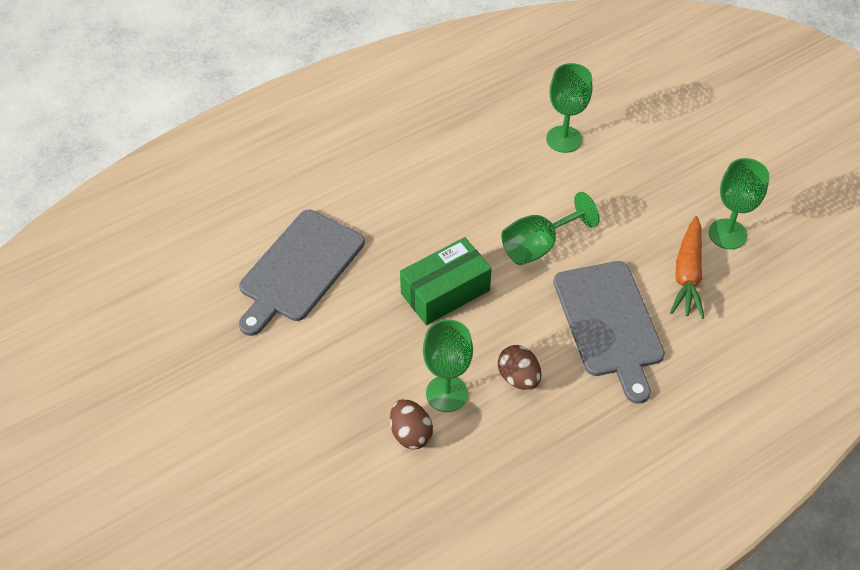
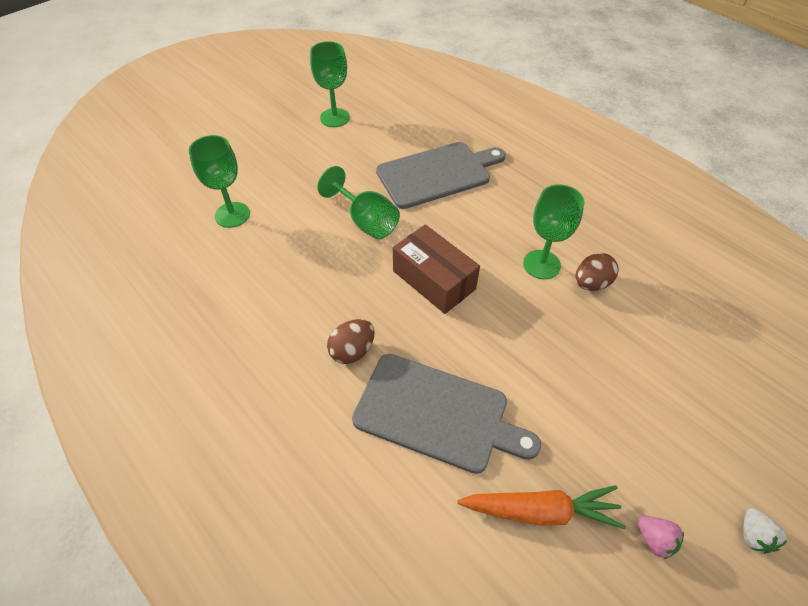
camera: 100 degrees left, 0 degrees up
green box [400,237,492,325] -> brown box [393,225,480,314]
brown egg [498,345,541,390] -> brown egg moved to [327,319,375,364]
orange carrot [670,216,705,319] -> orange carrot moved to [457,485,626,529]
none -> pink strawberry [638,516,684,559]
none -> white strawberry [743,508,788,554]

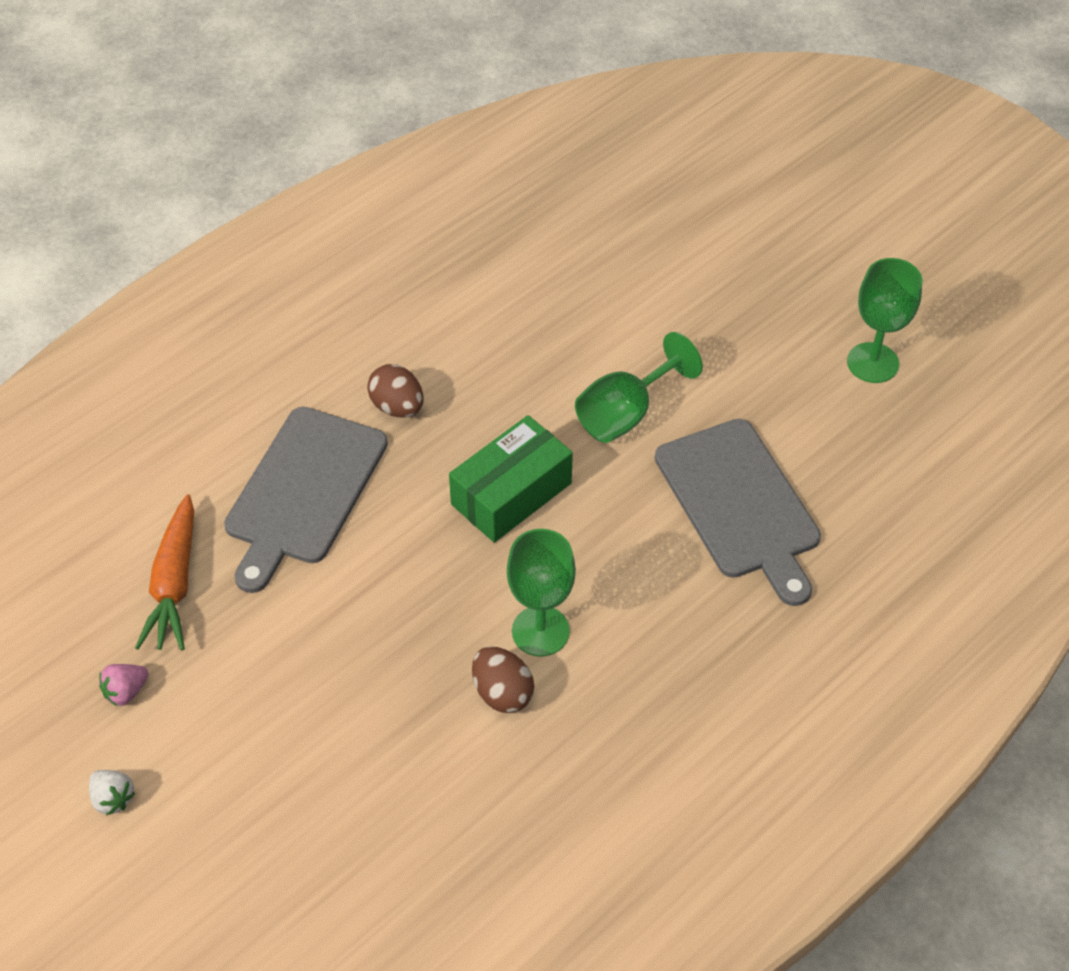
camera: 90 degrees right, 0 degrees up
green goblet [189,135,250,228] -> none
brown box [393,225,480,314] -> green box [449,415,573,543]
white strawberry [743,508,788,554] -> white strawberry turned 135 degrees counterclockwise [89,770,135,816]

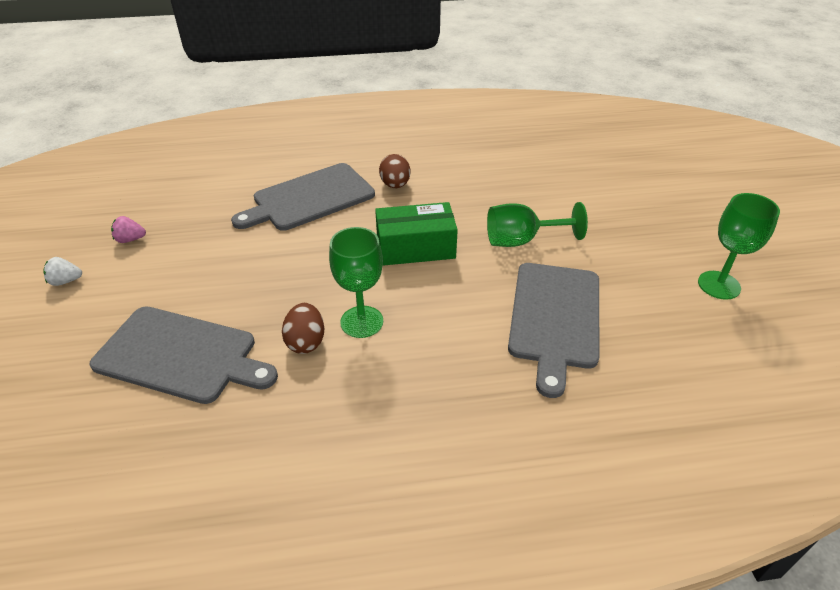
camera: 35 degrees right, 10 degrees down
white strawberry [89,770,135,816] -> white strawberry turned 90 degrees clockwise [43,257,82,286]
orange carrot [135,494,194,650] -> none
none -> grey cutting board [89,306,278,404]

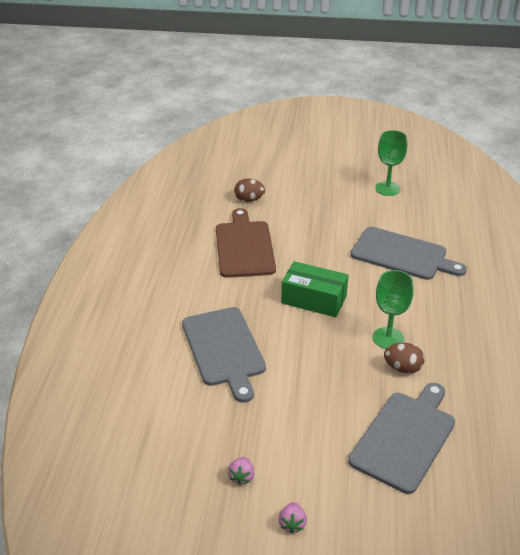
camera: 75 degrees left, 5 degrees down
white strawberry [43,257,82,286] -> pink strawberry [278,502,307,534]
green box [375,202,458,266] -> green box turned 75 degrees counterclockwise [281,261,348,317]
brown egg [379,154,411,188] -> brown egg moved to [234,178,265,202]
green goblet [487,202,588,247] -> none
none -> brown cutting board [216,208,276,278]

